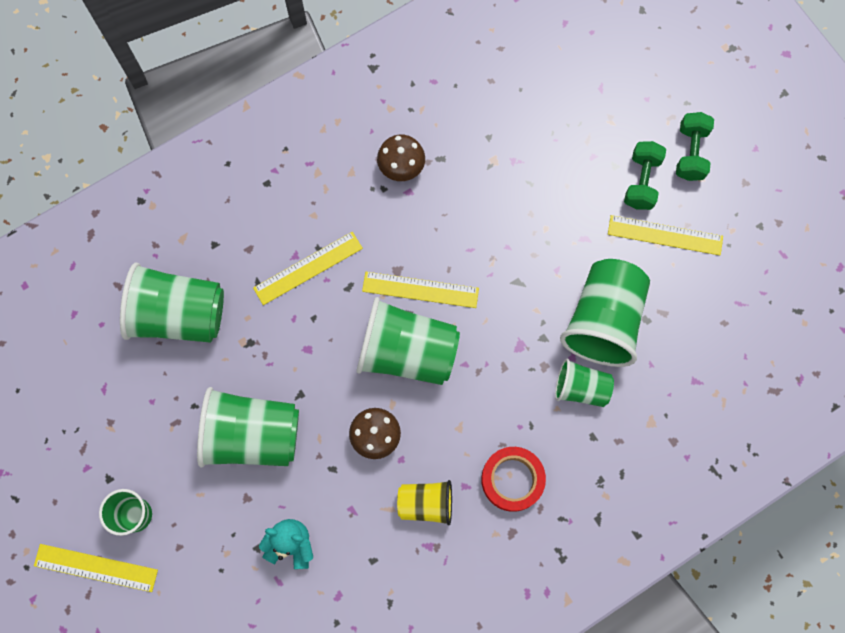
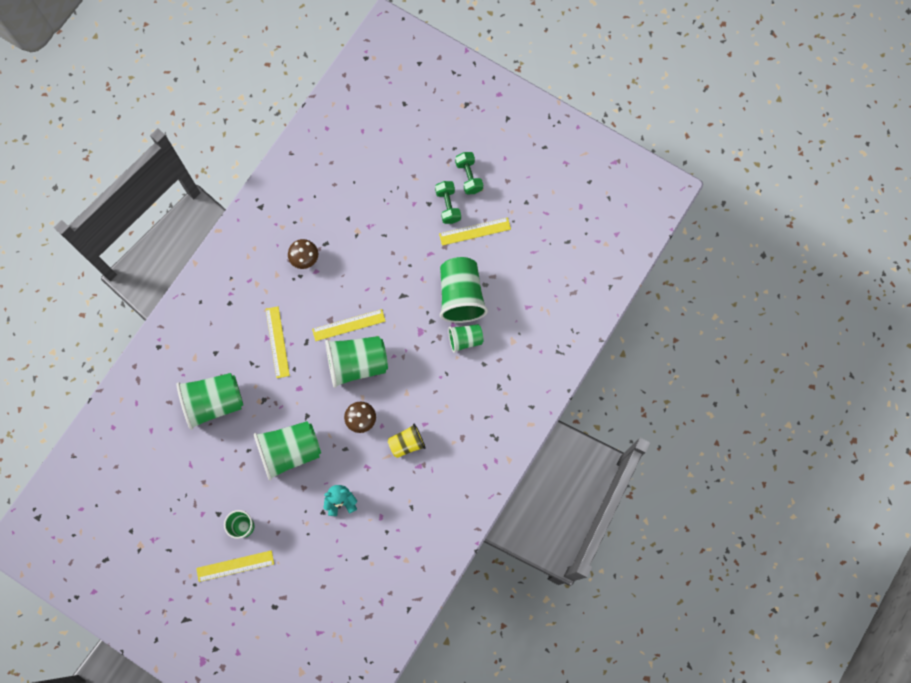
camera: 25 degrees left, 0 degrees up
yellow ruler [253,232,363,305] -> yellow ruler turned 45 degrees counterclockwise [265,306,290,378]
red tape [481,447,546,512] -> none

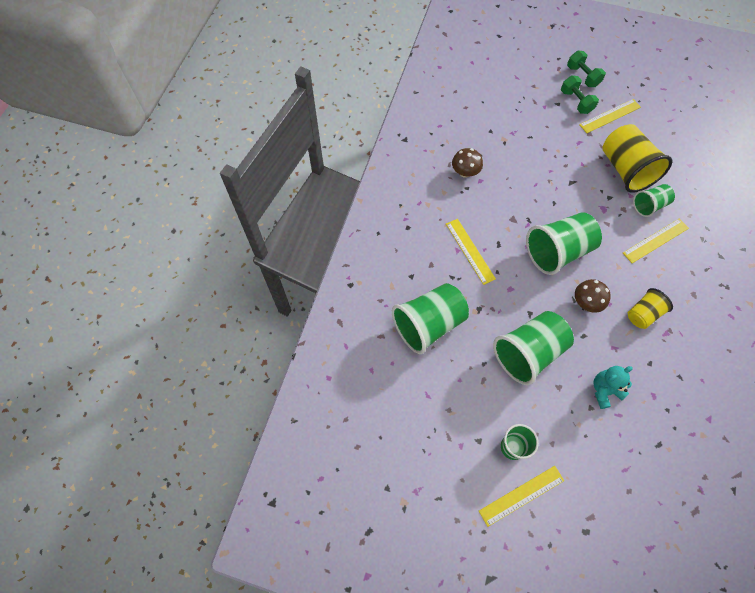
camera: 15 degrees left, 10 degrees down
yellow ruler [312,309,385,341] -> yellow ruler moved to [623,218,689,263]
green cup [440,257,488,323] -> yellow cup [602,124,672,193]

